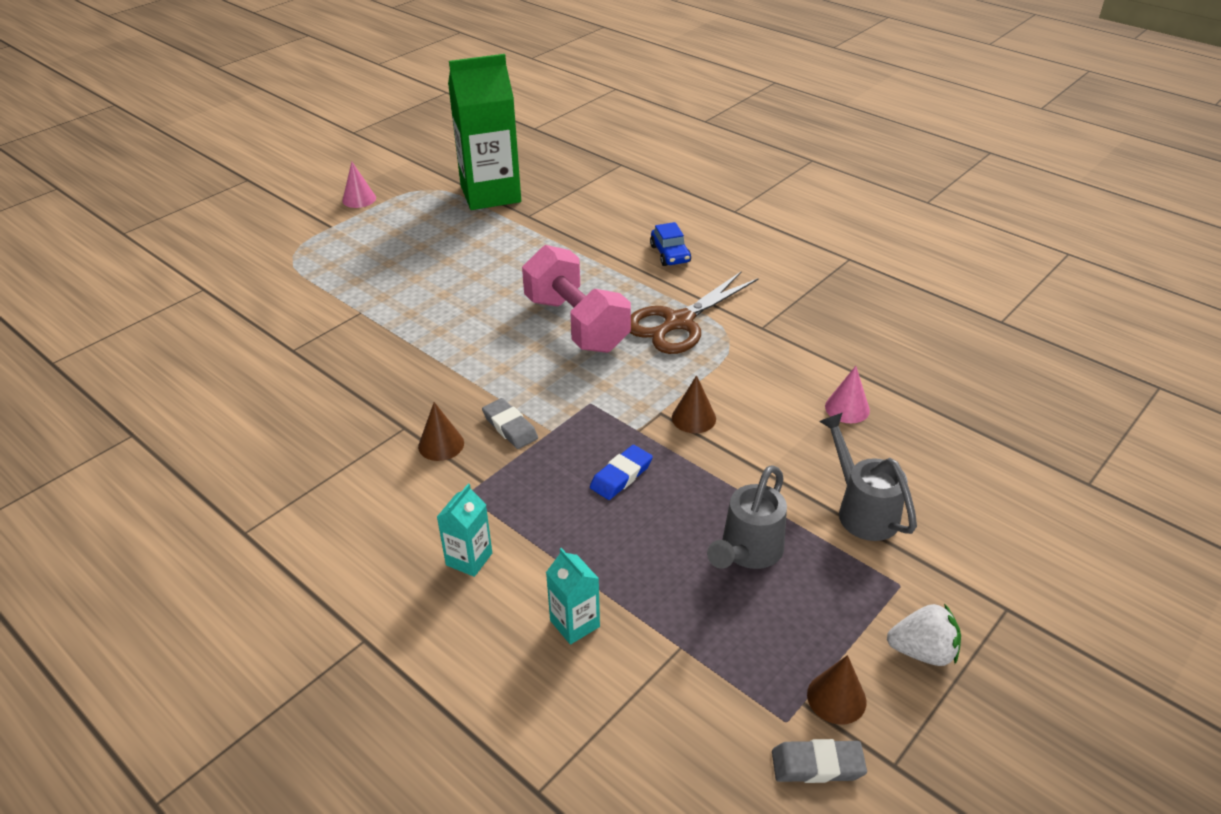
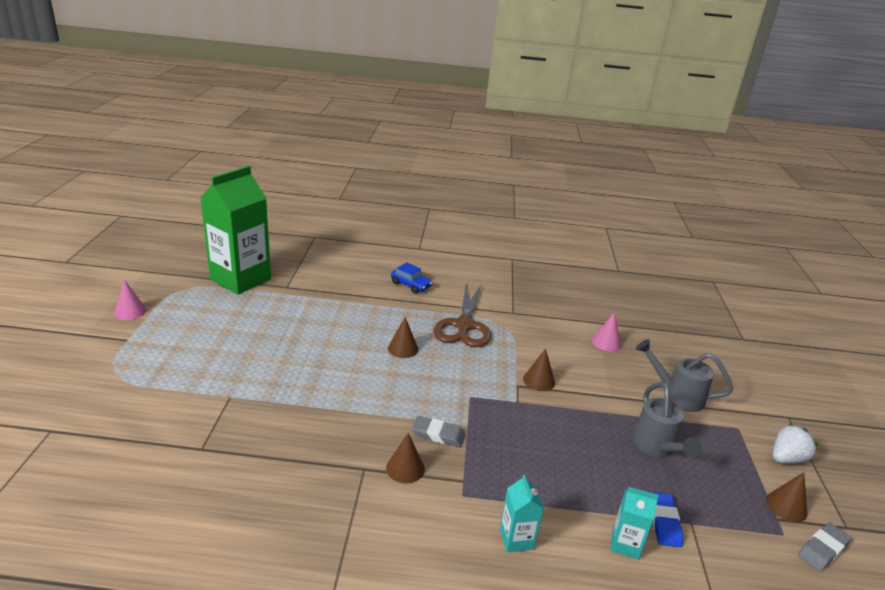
camera: 40 degrees left, 10 degrees down
pink dumbbell [522,245,631,353] -> brown cone [388,317,419,358]
blue eraser [590,445,653,500] -> blue eraser moved to [650,492,683,547]

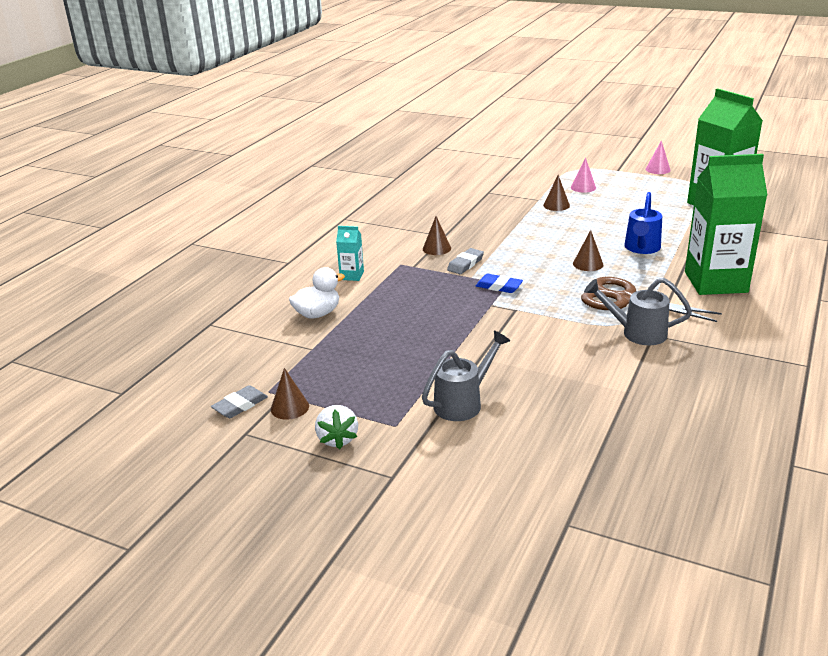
camera: 115 degrees right, 0 degrees up
blue car [391,262,432,294] -> green carton [685,154,767,295]
brown cone [523,348,555,391] -> brown cone moved to [543,175,570,211]
pink cone [592,312,621,352] -> pink cone moved to [571,157,596,193]
turquoise carton [610,487,659,559] -> white duck [289,267,345,319]
grey watering can [632,382,702,458] -> grey watering can moved to [584,278,692,345]
blue eraser [650,492,683,547] -> blue eraser moved to [476,274,523,293]
grey eraser [798,522,851,572] -> grey eraser turned 60 degrees clockwise [211,385,268,418]
none -> blue watering can [624,192,662,254]

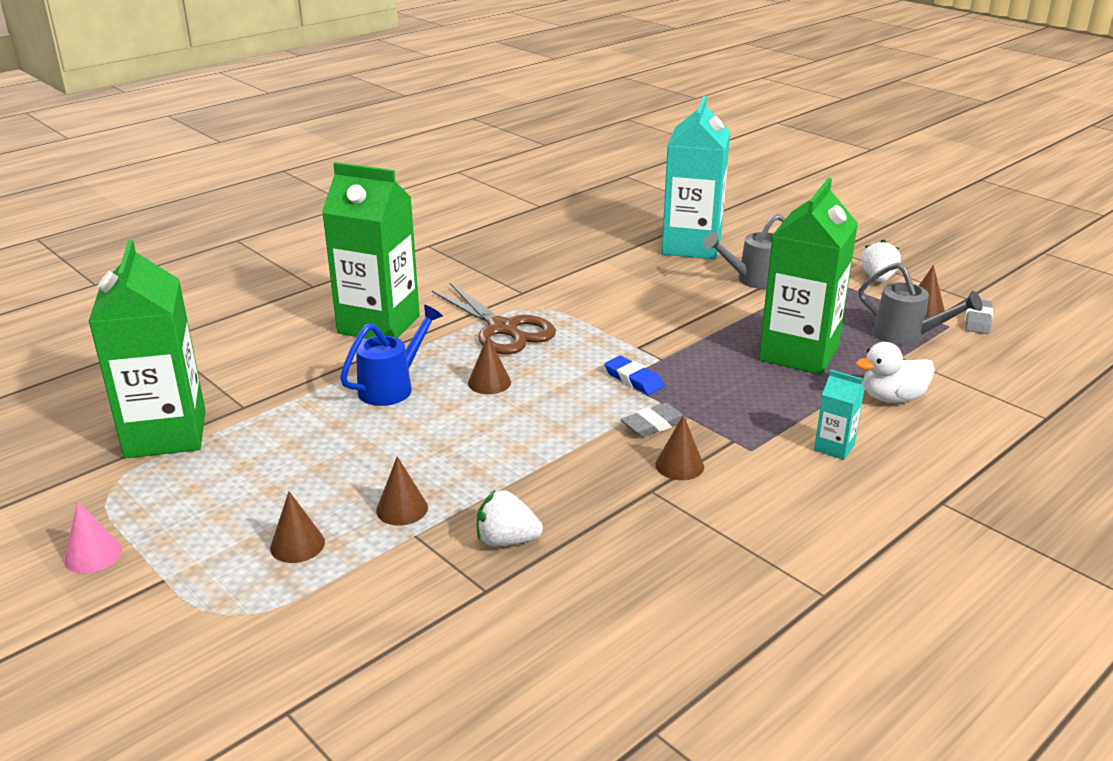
camera: 160 degrees left, 0 degrees up
grey eraser [211,385,268,418] -> grey eraser turned 45 degrees counterclockwise [965,300,993,334]
pink cone [571,157,596,193] -> brown cone [270,491,325,563]
grey watering can [584,278,692,345] -> grey watering can moved to [858,263,983,346]
none -> white strawberry [477,489,543,546]
none -> turquoise carton [662,96,730,259]
none -> green carton [759,178,858,375]

